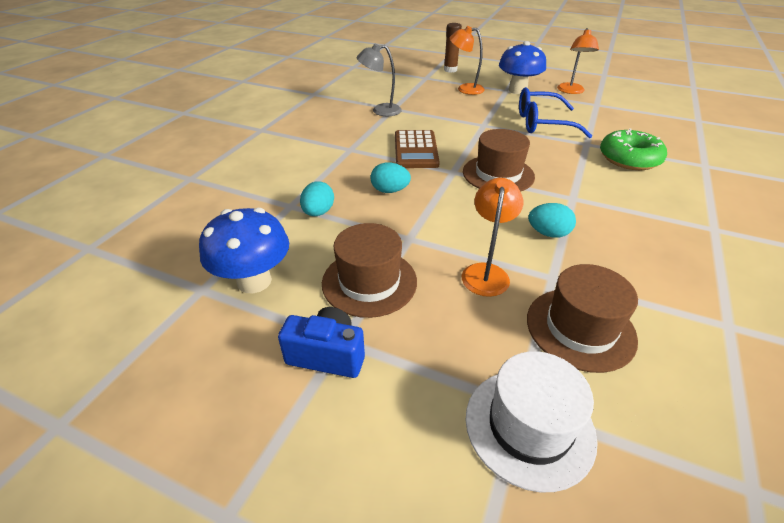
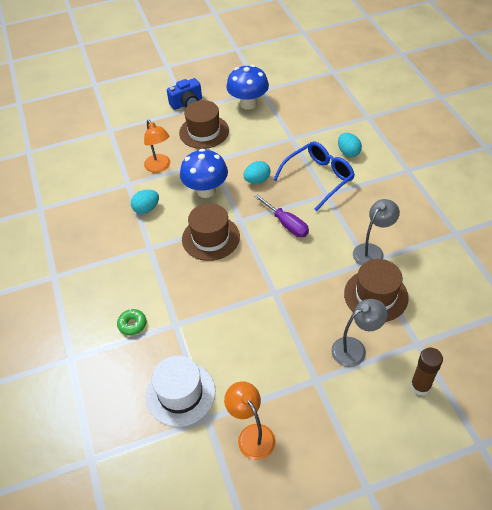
camera: 140 degrees right, 10 degrees up
turquoise egg [300,181,334,216] -> turquoise egg moved to [338,133,362,157]
brown calculator [395,130,440,168] -> purple screwdriver [254,194,309,237]
orange lamp [450,26,485,95] -> grey lamp [331,299,388,367]
white hat [466,351,598,492] -> white hat moved to [146,356,215,427]
blue mushroom [499,41,546,94] -> blue mushroom moved to [180,149,228,198]
blue glasses [519,87,592,138] -> blue glasses moved to [273,141,355,211]
brown hat [527,264,638,373] -> brown hat moved to [344,259,409,322]
green donut [600,128,667,170] -> green donut [117,309,146,335], size x0.51

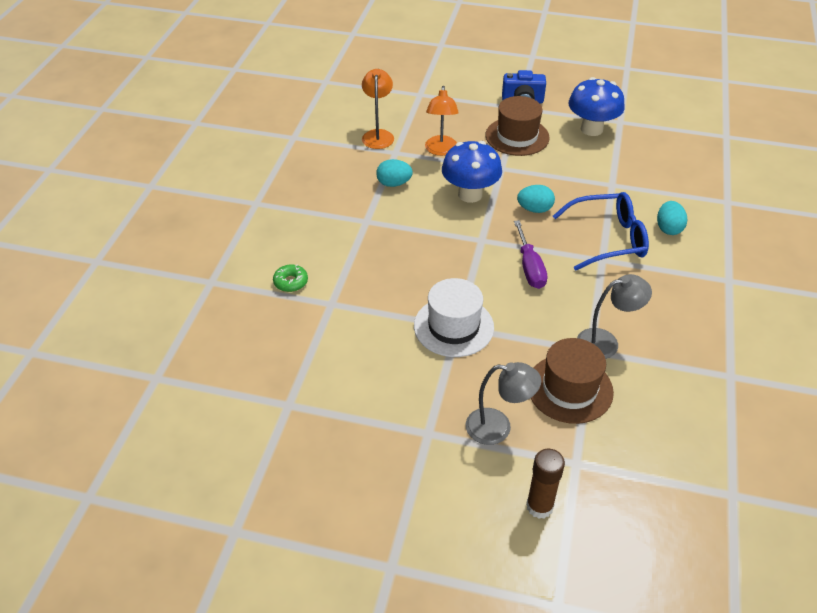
camera: 30 degrees right, 5 degrees down
white hat [146,356,215,427] -> white hat moved to [414,278,494,357]
brown hat [182,203,240,261] -> none
orange lamp [224,381,275,460] -> orange lamp moved to [362,69,394,149]

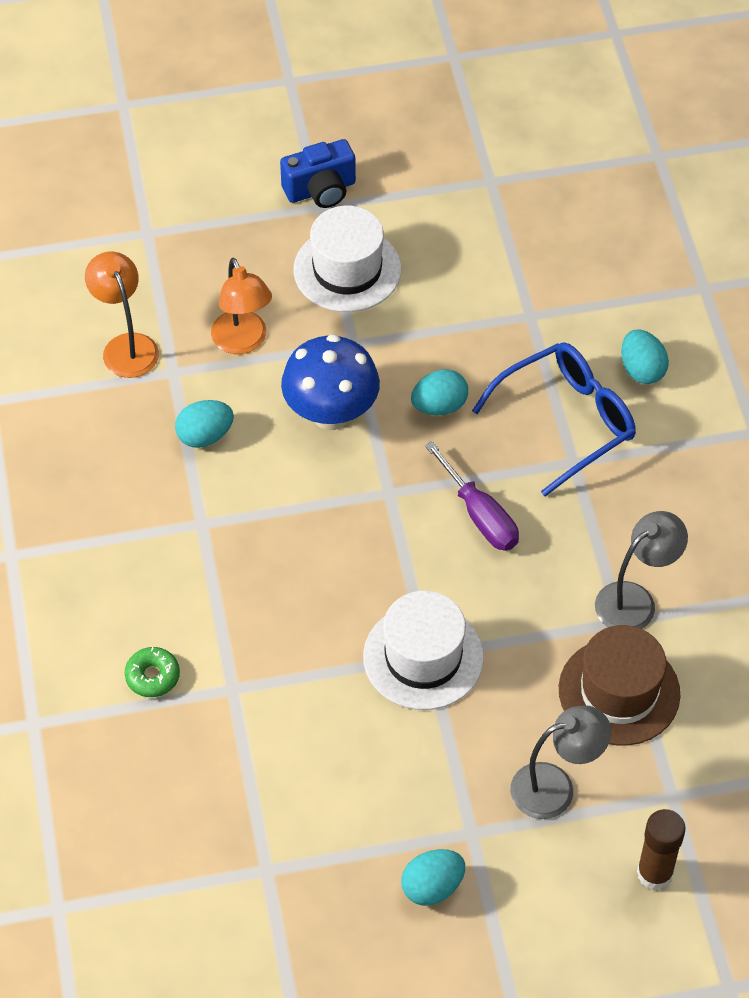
camera: 25 degrees left, 10 degrees up
brown hat [486,96,550,156] -> white hat [293,206,401,312]
blue mushroom [568,77,625,136] -> none
none -> turquoise egg [401,849,465,906]

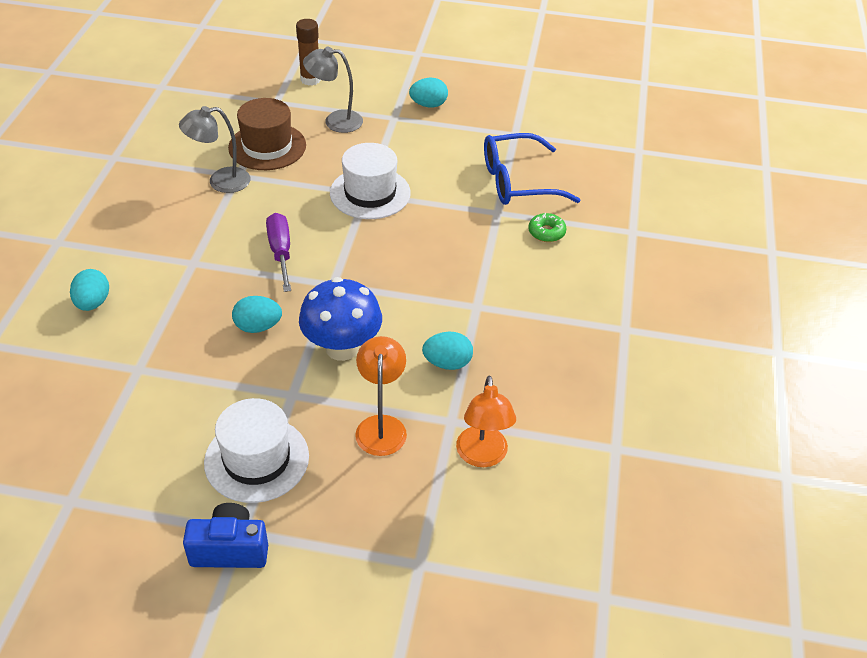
camera: 160 degrees left, 10 degrees down
blue glasses [472,342,636,497] -> blue glasses moved to [484,133,580,205]

